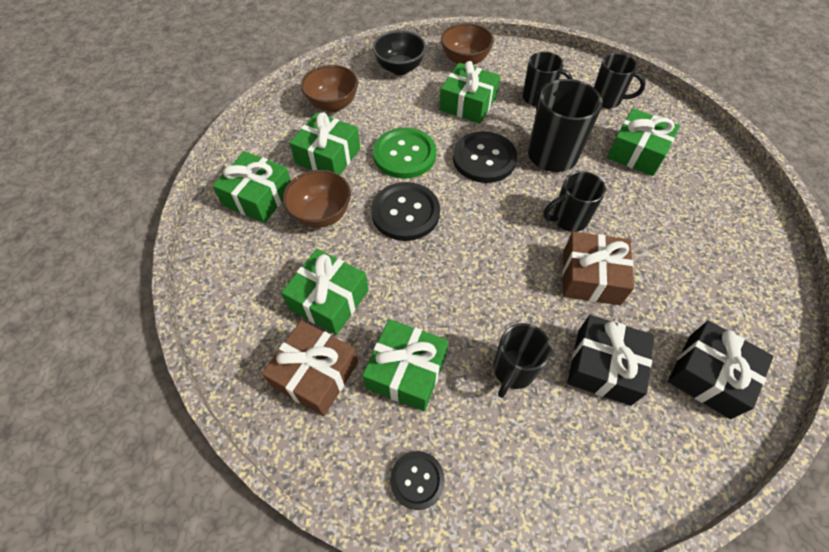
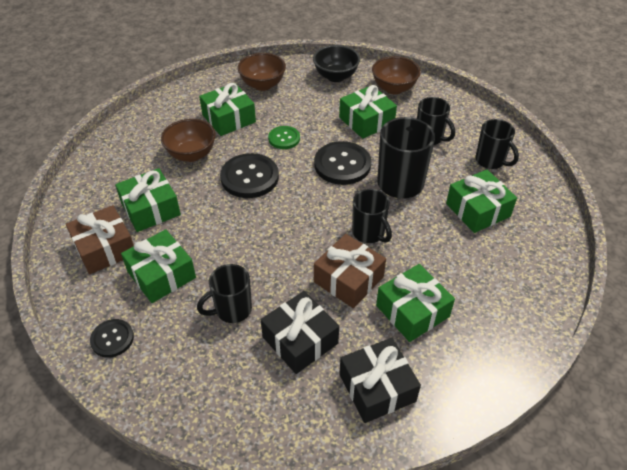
camera: 30 degrees right, 10 degrees down
green gift [212,151,291,223] -> green gift moved to [376,264,455,342]
green button [373,128,436,179] -> green button [268,126,300,149], size x0.58
black mug [543,171,606,232] -> black mug turned 135 degrees counterclockwise [352,189,392,243]

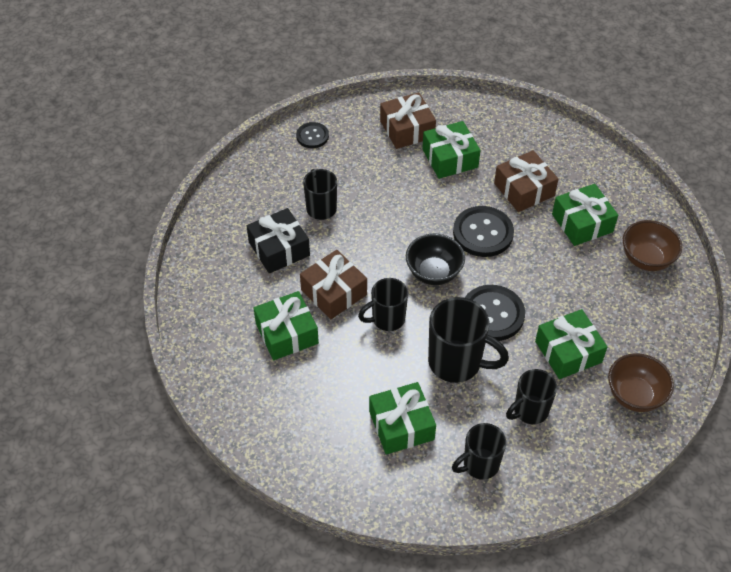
camera: 100 degrees right, 5 degrees up
green gift [121,229,196,303] -> none
brown bowl [161,119,216,162] -> brown gift [494,150,558,212]
green button [268,126,300,149] -> none
black bowl [313,45,360,82] -> black bowl moved to [406,234,465,285]
black gift [339,338,421,423] -> none

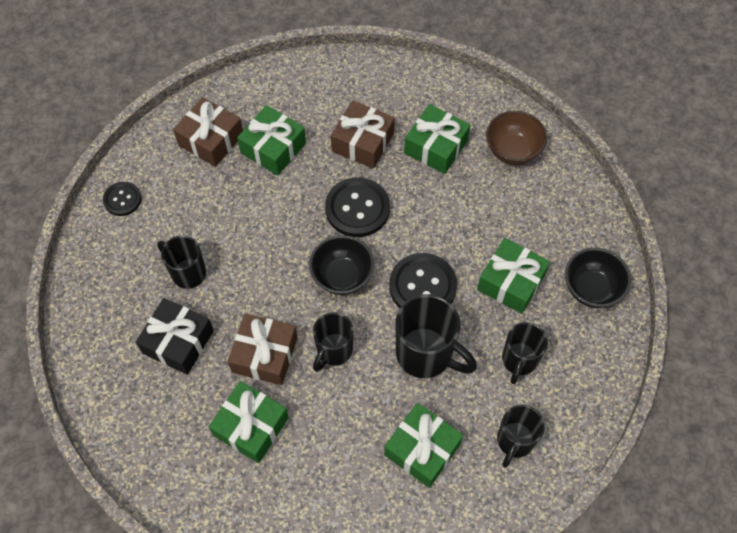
camera: 35 degrees left, 10 degrees up
black mug [428,297,509,383] -> black mug turned 45 degrees clockwise [395,294,477,378]
brown bowl [608,353,674,412] -> black bowl [565,248,631,308]

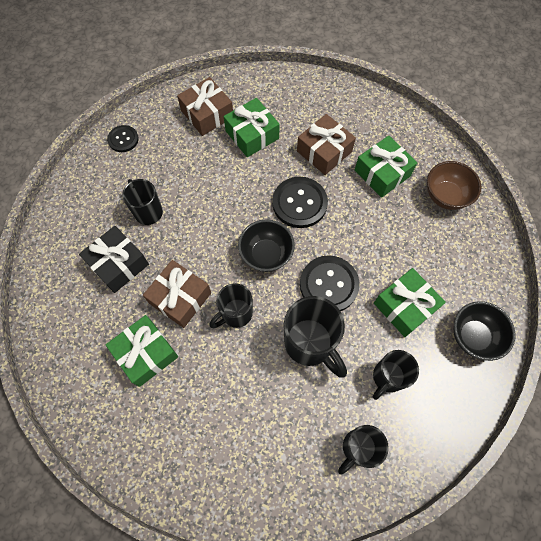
camera: 20 degrees right, 5 degrees up
green gift [384,403,463,488] -> none

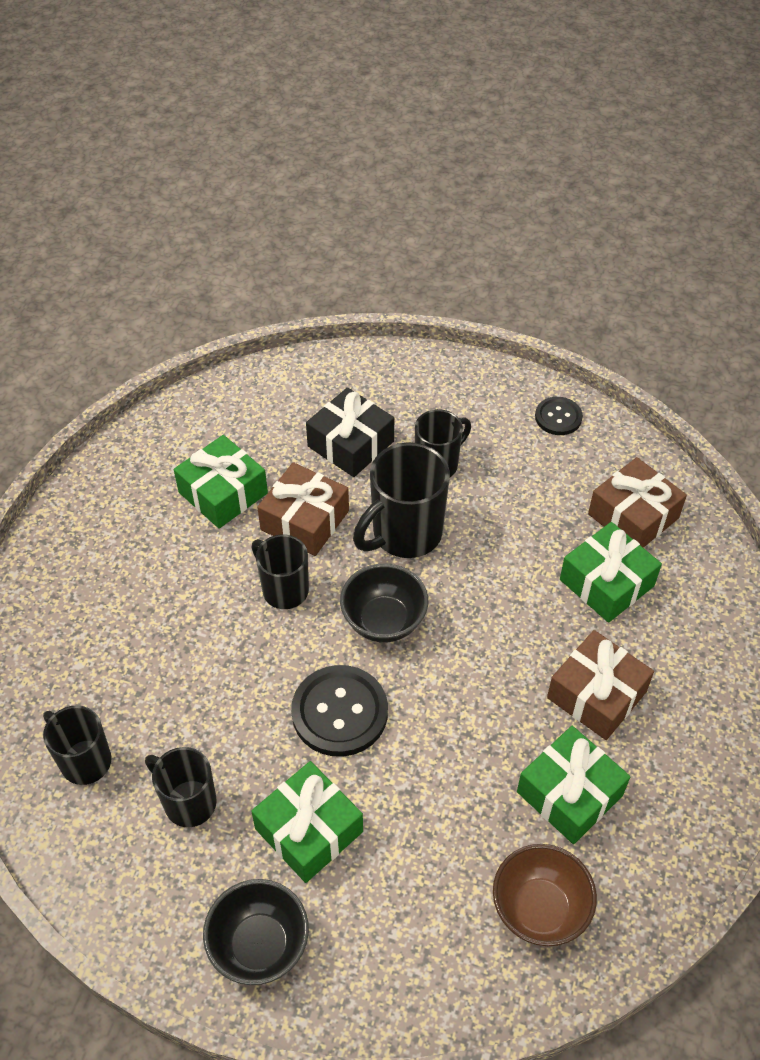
camera: 85 degrees right, 15 degrees down
black button [273,177,328,228] -> none
black mug [284,296,347,378] -> black mug moved to [353,442,450,558]

